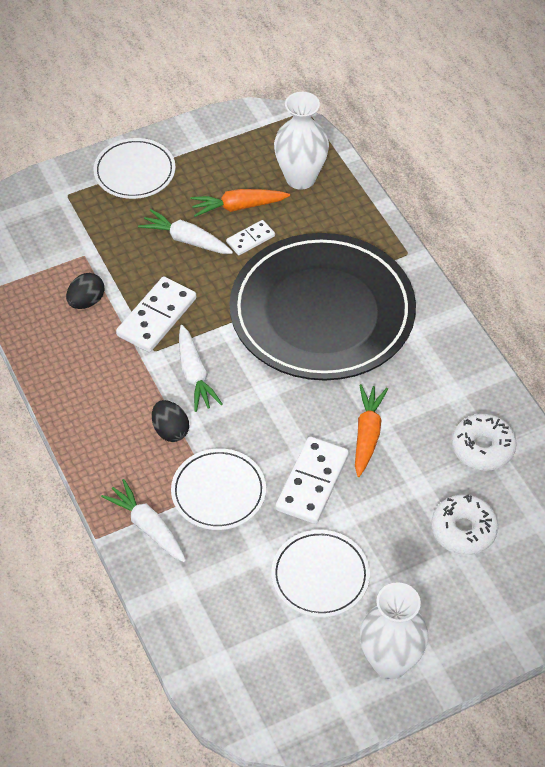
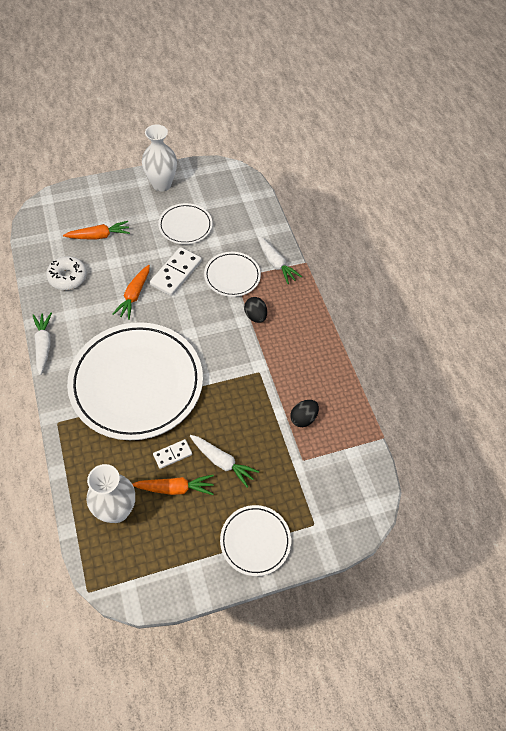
camera: 175 degrees left, 5 degrees up
white domino [116,277,196,352] -> none
white carrot [179,325,222,412] -> white carrot moved to [33,313,52,375]
black plate [230,233,416,380] -> white plate [67,322,203,440]
white donut [432,494,498,555] -> orange carrot [63,221,130,239]

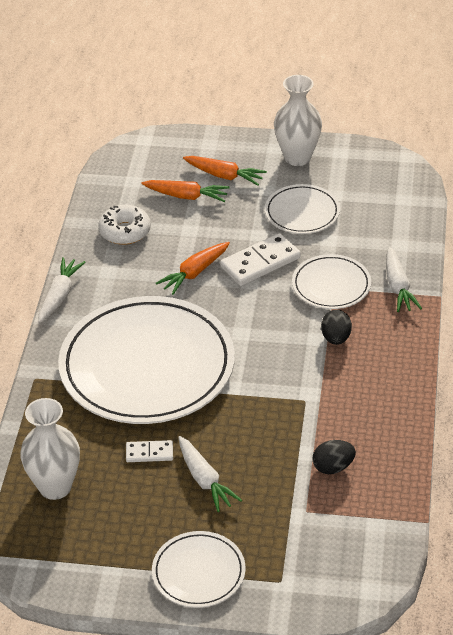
camera: 30 degrees right, 15 degrees down
orange carrot [132,475,214,495] -> orange carrot moved to [183,156,267,186]

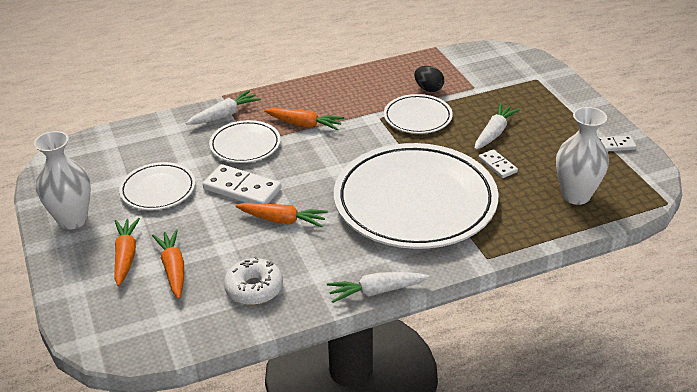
camera: 120 degrees left, 5 degrees down
white plate [152,531,245,608] -> white plate moved to [384,94,453,134]
black egg [321,310,352,345] -> orange carrot [264,108,344,130]
none -> white domino [598,135,636,151]

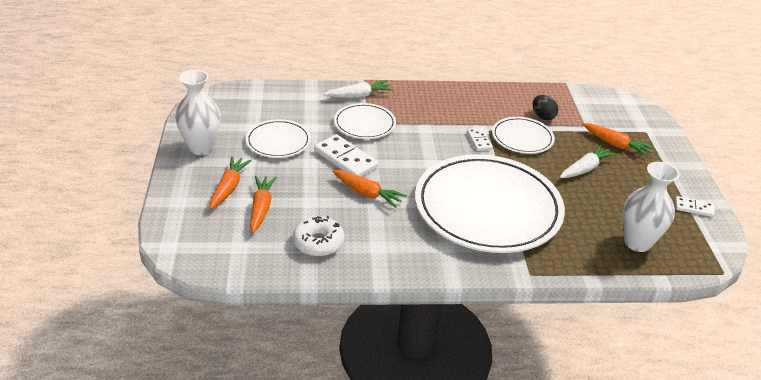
camera: 15 degrees right, 0 degrees up
orange carrot [264,108,344,130] -> orange carrot moved to [582,123,655,157]
white carrot [327,272,429,303] -> none
white domino [479,149,518,178] -> white domino moved to [467,128,493,151]

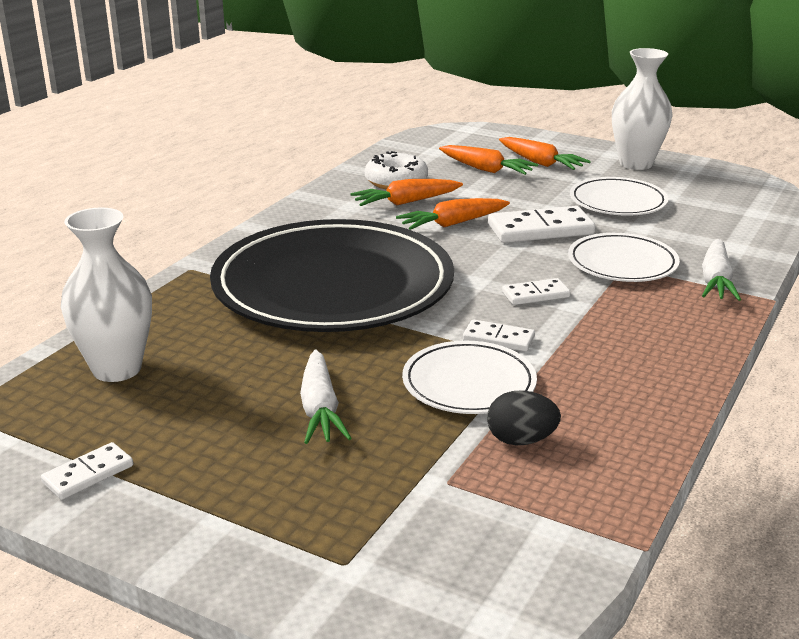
camera: 125 degrees right, 10 degrees down
white plate [415,154,565,253] -> black plate [210,219,454,332]
orange carrot [582,123,655,157] -> orange carrot moved to [350,179,463,206]
none -> white domino [502,278,571,305]

